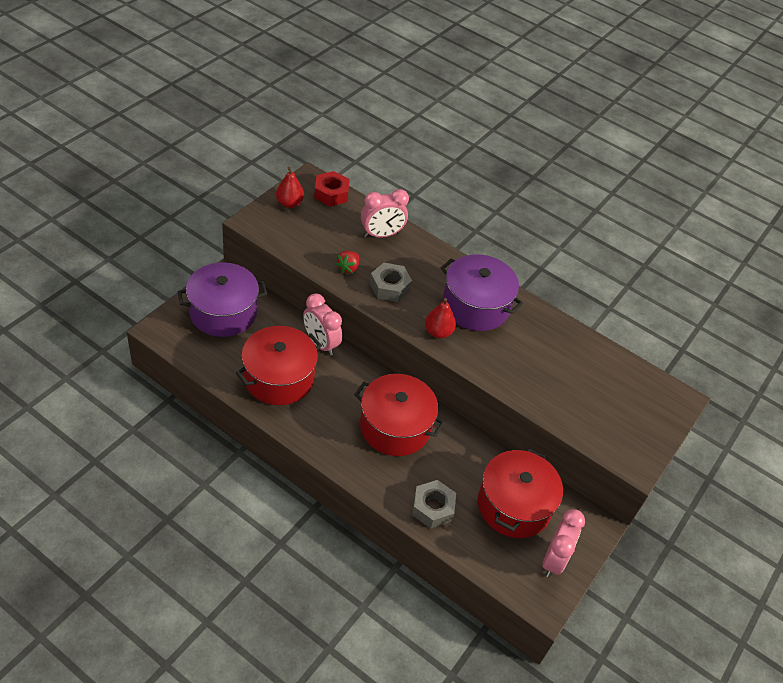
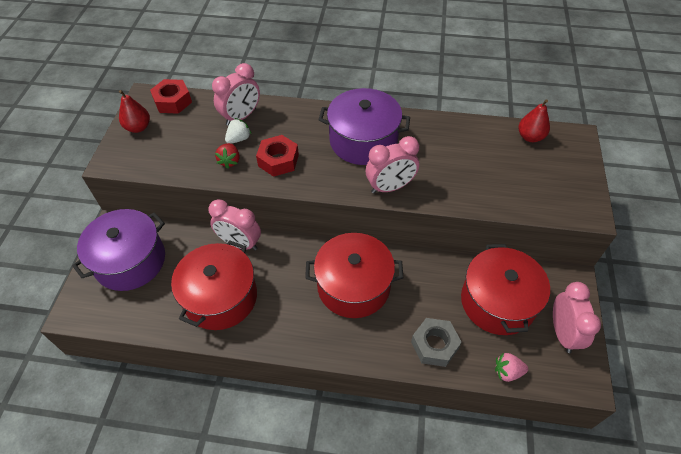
camera: 20 degrees left, 5 degrees up
grey nut [370,263,412,302] -> red nut [256,135,299,177]
red pear [425,298,456,338] -> red pear moved to [518,99,550,142]
none -> white strawberry [225,118,252,144]
none -> pink clock [366,136,419,194]
none -> pink strawberry [495,352,528,382]

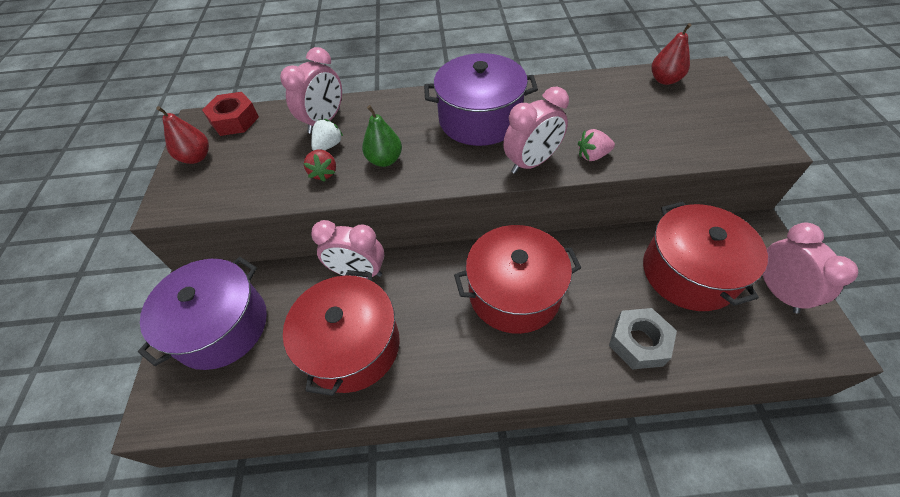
camera: 10 degrees left, 0 degrees up
red nut [256,135,299,177] -> green pear [362,105,402,167]
pink strawberry [495,352,528,382] -> pink strawberry moved to [578,129,615,161]

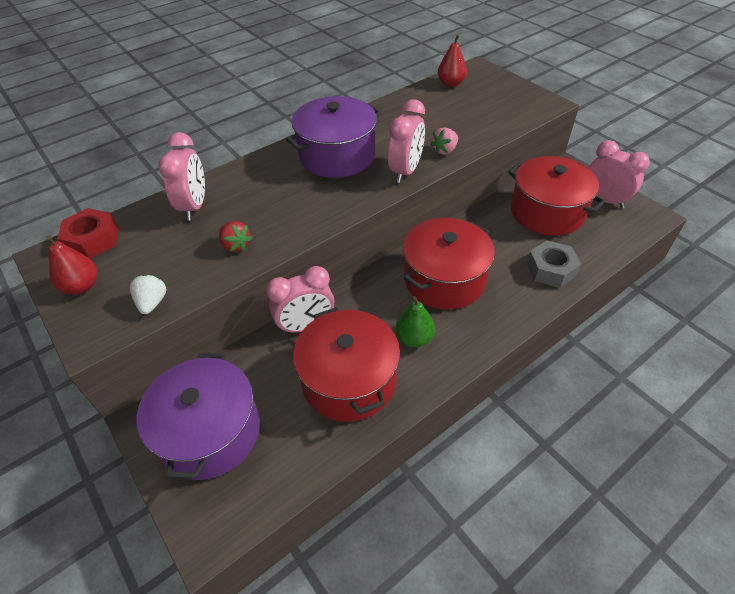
camera: 35 degrees left, 5 degrees down
white strawberry [311,119,343,151] -> white strawberry moved to [130,274,167,314]
green pear [362,105,402,167] -> green pear moved to [395,296,435,347]

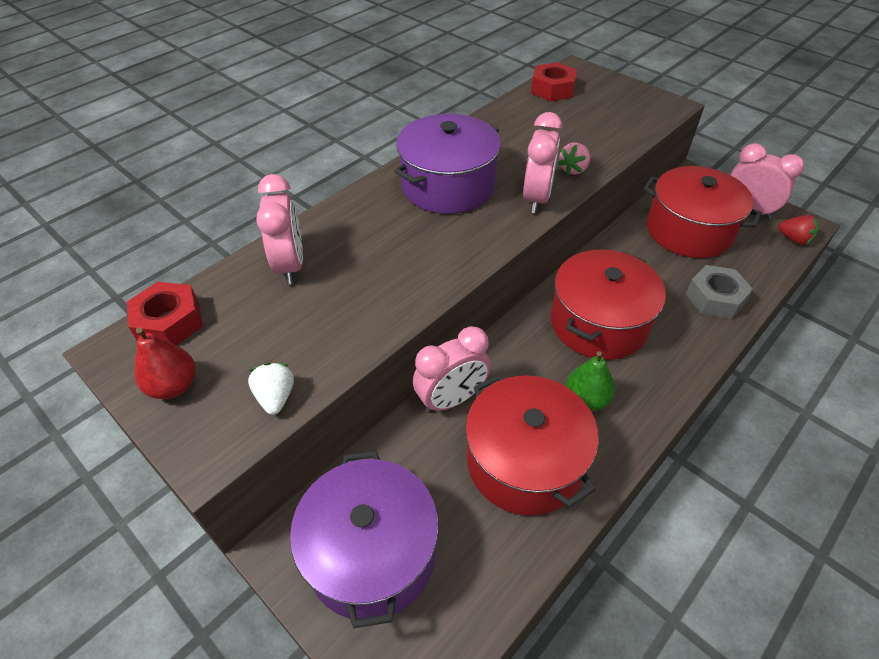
camera: 10 degrees left, 0 degrees up
red strawberry [219,221,252,252] -> red strawberry moved to [778,215,818,245]
red pear [438,34,467,87] -> red nut [531,62,577,101]

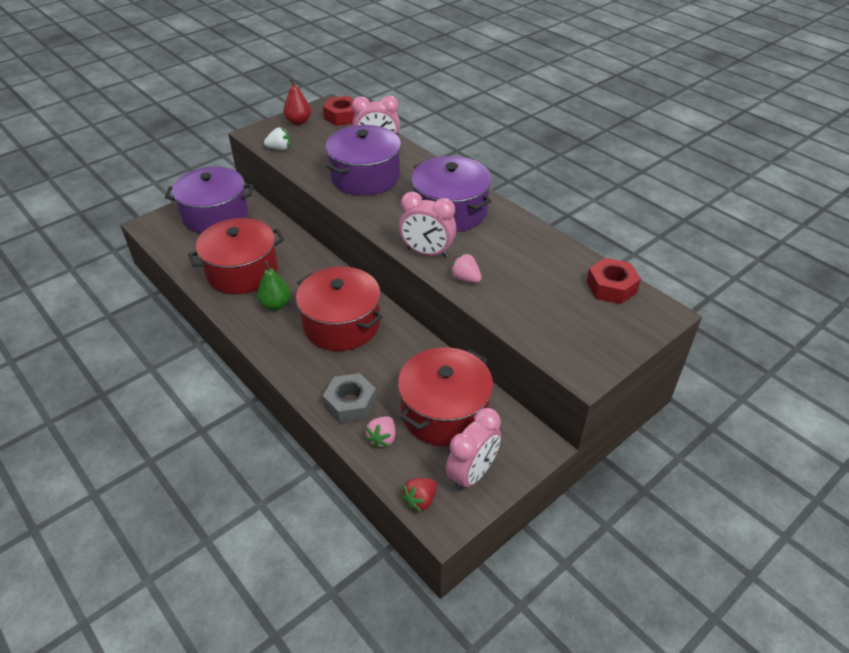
camera: 95 degrees right, 5 degrees down
pink clock [413,326,491,413] -> none
none -> purple pot [325,125,401,196]
none -> pink strawberry [365,416,396,449]

